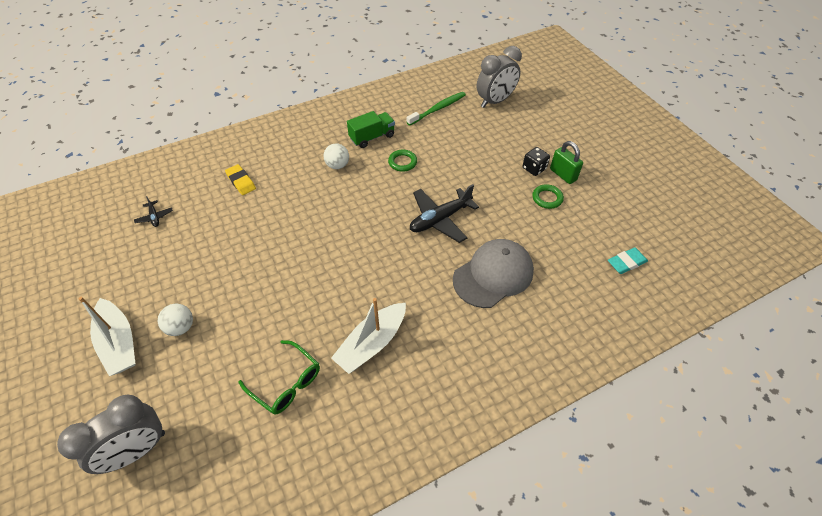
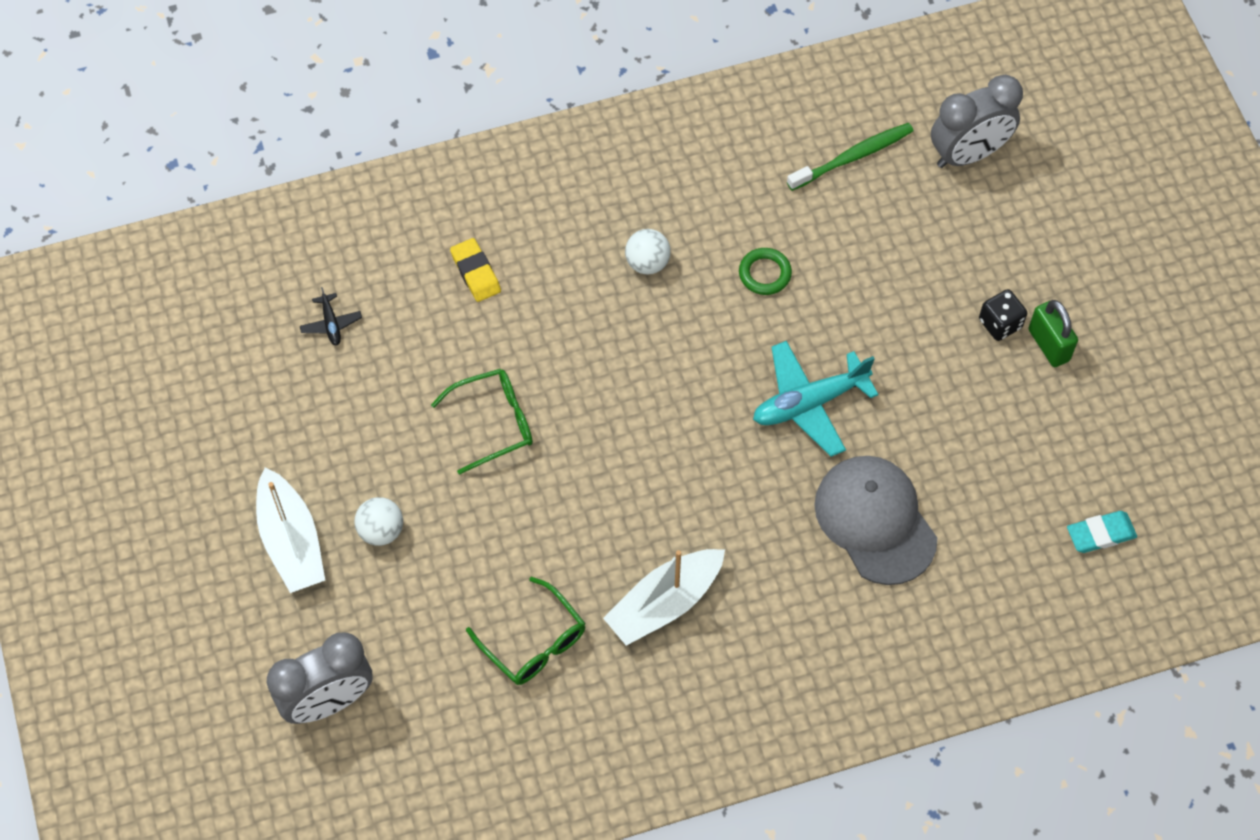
camera: 10 degrees right, 10 degrees up
green truck [347,111,395,148] -> none
black plane [410,184,479,243] -> turquoise plane [753,341,878,457]
grey cap [453,239,534,308] -> grey cap turned 90 degrees counterclockwise [814,456,937,585]
green ring [532,184,564,209] -> none
none -> green glasses [431,369,533,475]

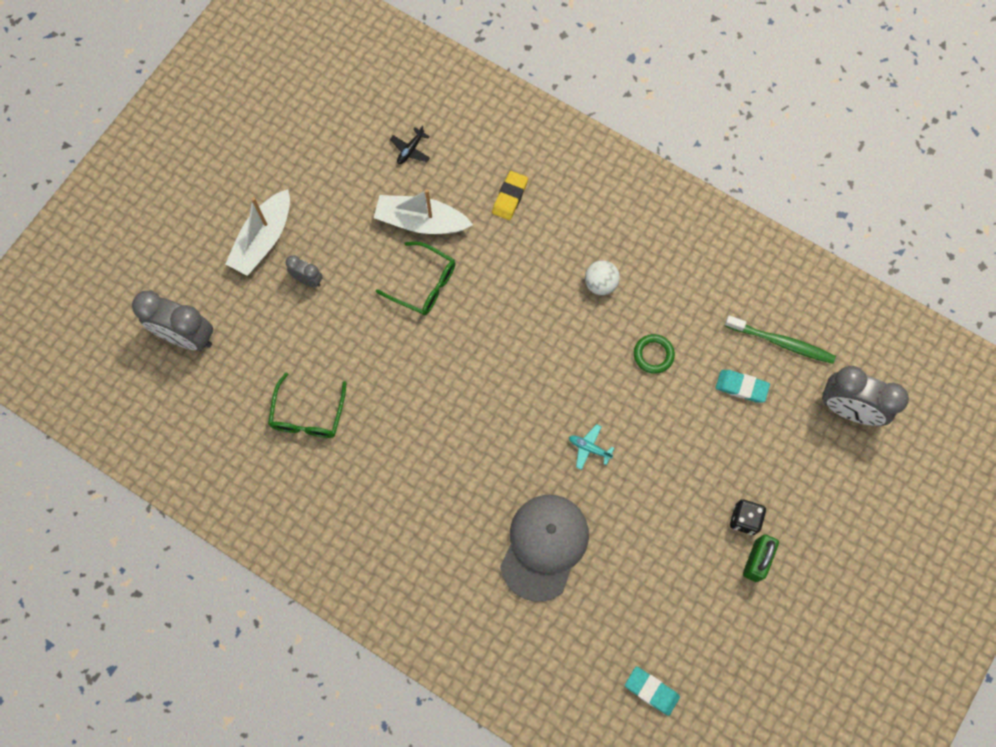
camera: 50 degrees right, 10 degrees up
white ball [354,497,403,546] -> grey clock [286,255,323,287]
white boat [603,549,725,646] -> white boat moved to [374,189,473,234]
turquoise plane [753,341,878,457] -> turquoise plane [569,424,614,470], size x0.47
none -> turquoise eraser [716,370,770,403]

